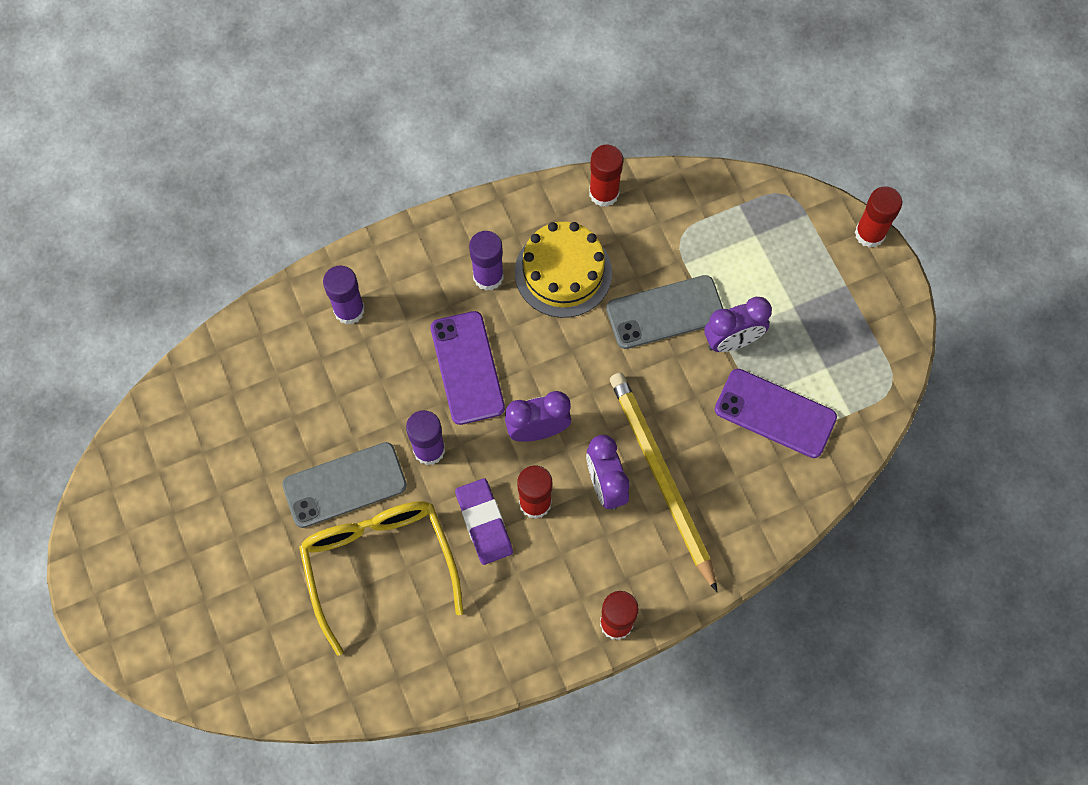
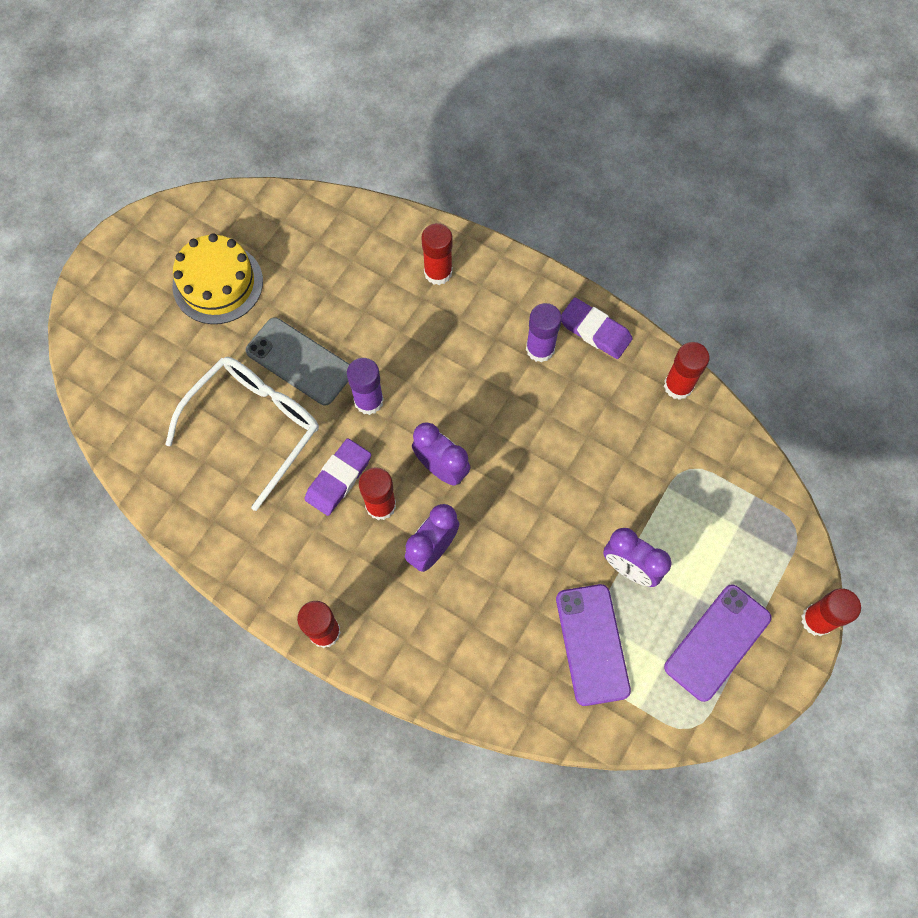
camera: 55 degrees right, 0 degrees up
yellow glasses [299,501,463,656] -> white glasses [165,357,319,511]
purple glue stick [323,265,365,325] -> red glue stick [422,223,453,285]
purple phone [430,311,505,425] -> purple phone moved to [664,584,771,702]
yellow cake [515,222,612,318] -> yellow cake moved to [172,233,263,324]
grey phone [606,275,723,349] -> none
yellow pencil [610,373,717,592] -> none
none -> purple eraser [561,297,633,359]

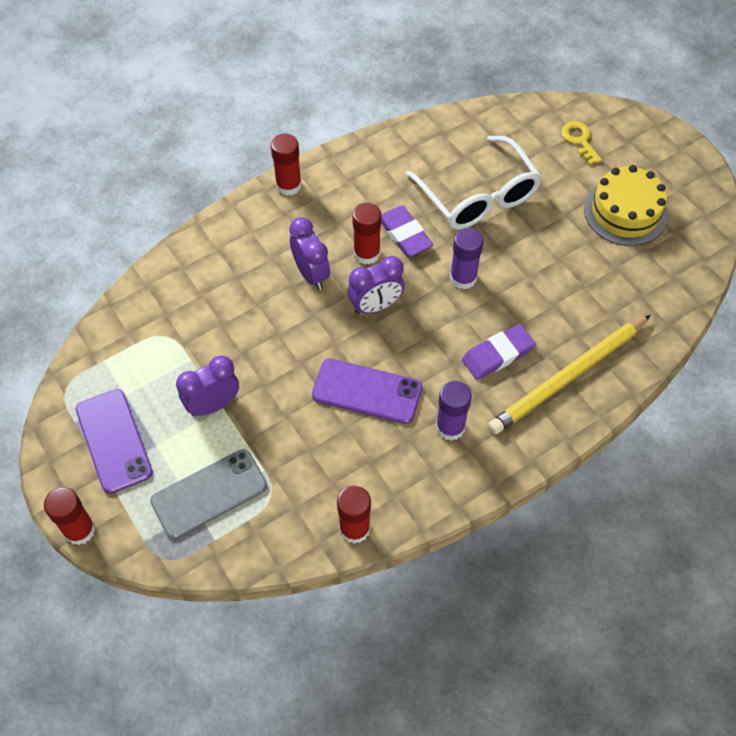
camera: 115 degrees right, 10 degrees down
grey phone [246,317,350,405] -> grey phone moved to [150,449,267,539]
red glue stick [422,223,453,285] -> yellow pencil [488,315,651,435]
purple phone [556,584,631,706] -> purple phone moved to [312,359,422,424]
purple eraser [561,297,633,359] -> purple eraser moved to [462,324,536,380]
none -> yellow key [561,121,602,165]

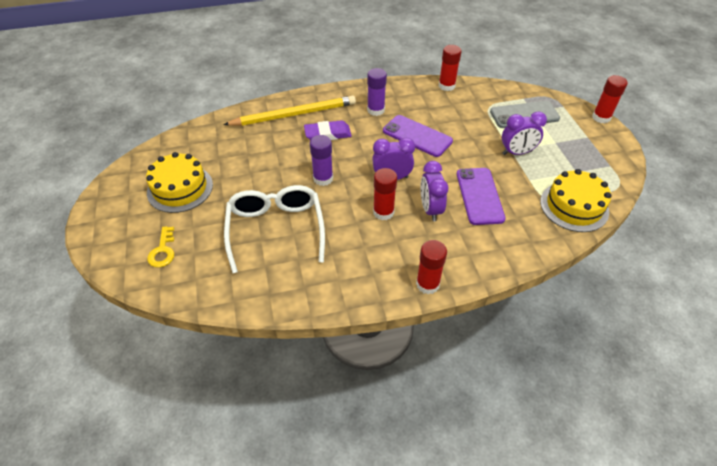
camera: 160 degrees left, 10 degrees down
purple phone [76,389,153,494] -> purple phone moved to [457,168,506,225]
purple eraser [381,206,433,257] -> none
none -> yellow cake [540,169,611,232]

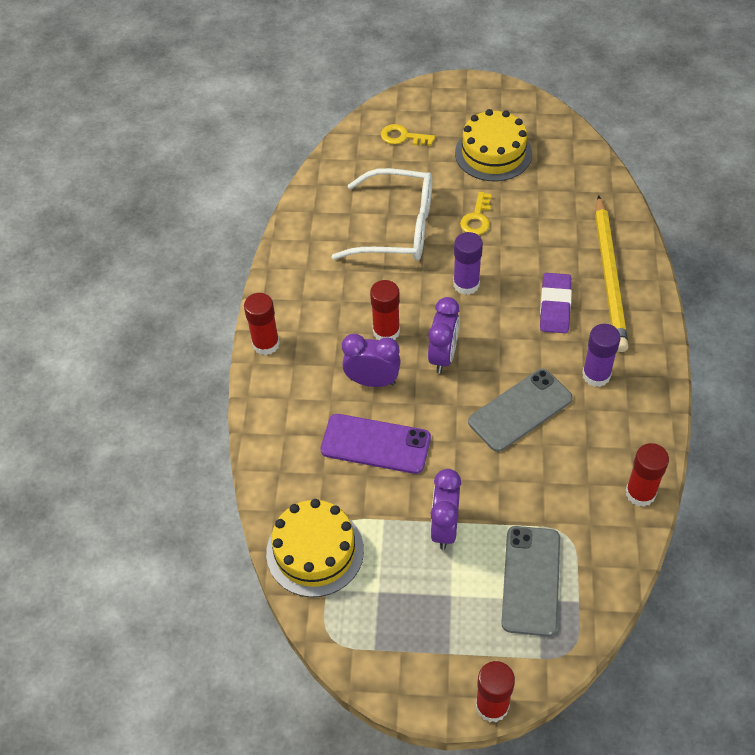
camera: 110 degrees right, 5 degrees up
purple phone [383,115,453,157] -> grey phone [468,369,573,452]
none -> yellow key [460,192,492,235]

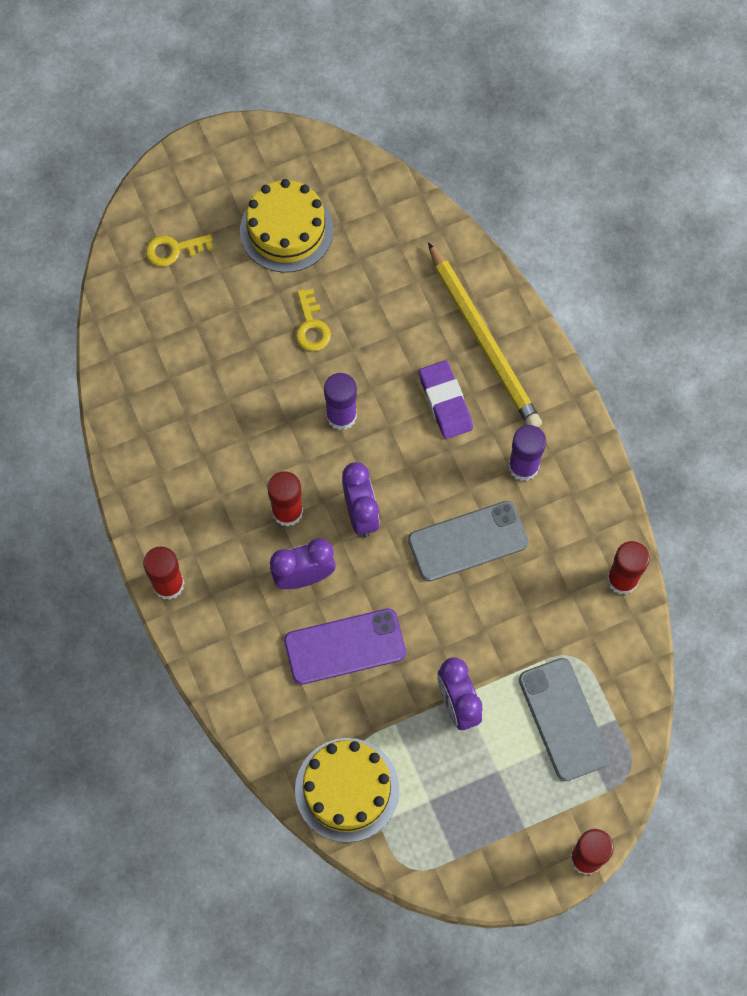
camera: 30 degrees left, 15 degrees up
white glasses [331,168,432,260] -> none
grey phone [468,369,573,452] -> grey phone turned 45 degrees clockwise [408,501,529,582]

